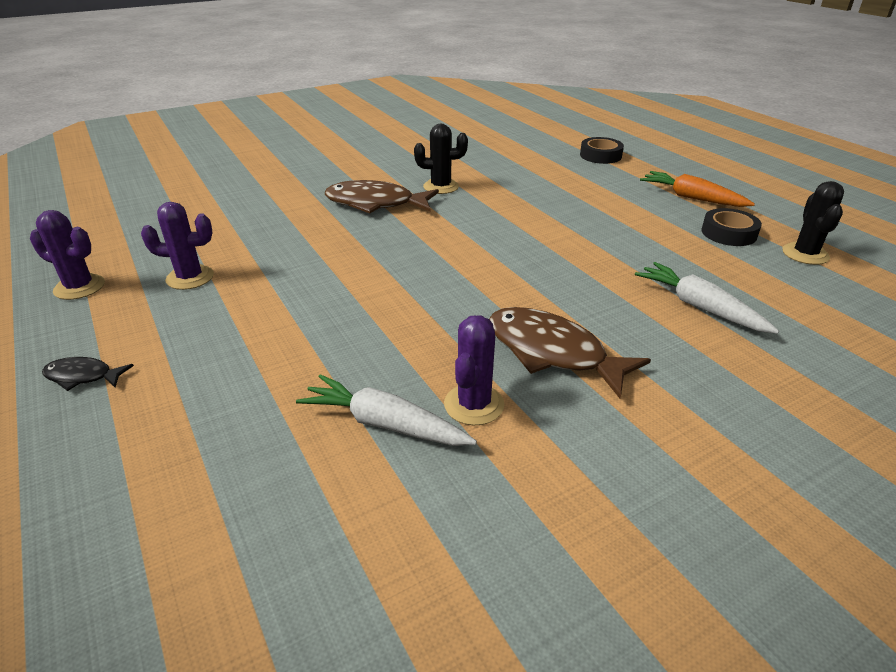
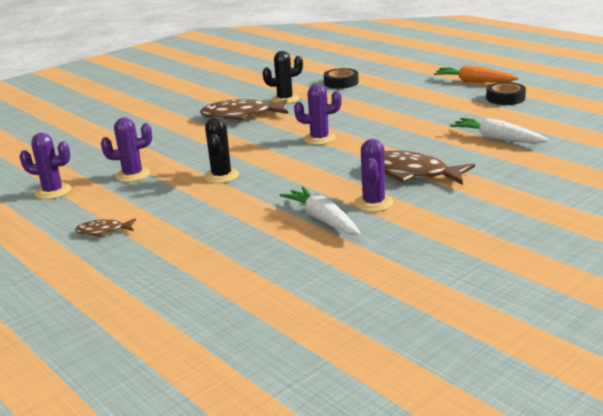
camera: 10 degrees left, 10 degrees down
black fish [42,357,134,391] -> brown fish [75,218,136,237]
white carrot [296,374,477,446] -> white carrot turned 45 degrees clockwise [280,187,361,235]
black tape [580,137,624,164] -> black tape moved to [324,68,358,89]
black cactus [782,181,844,265] -> black cactus moved to [204,117,239,183]
none -> purple cactus [294,84,342,145]

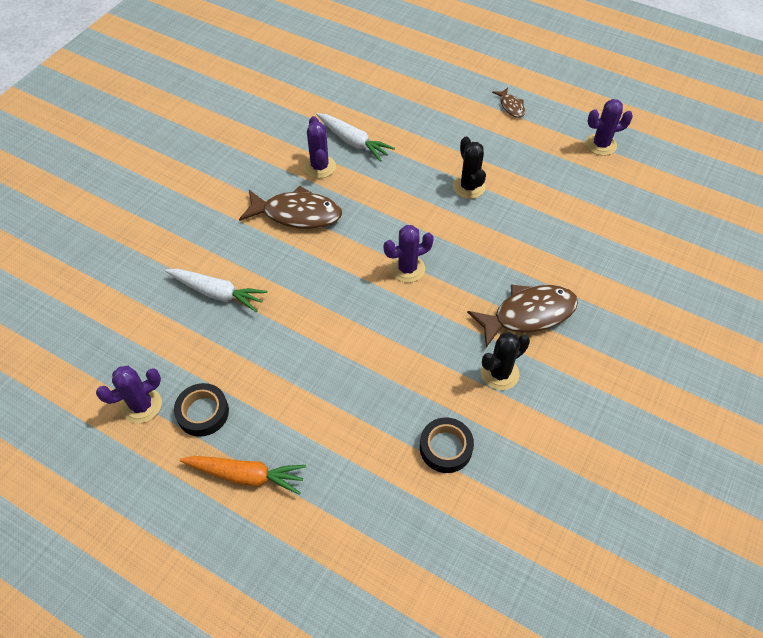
camera: 160 degrees right, 30 degrees up
brown fish [75,218,136,237] -> brown fish turned 90 degrees clockwise [492,88,525,118]
purple cactus [101,117,152,182] -> purple cactus moved to [96,366,162,423]

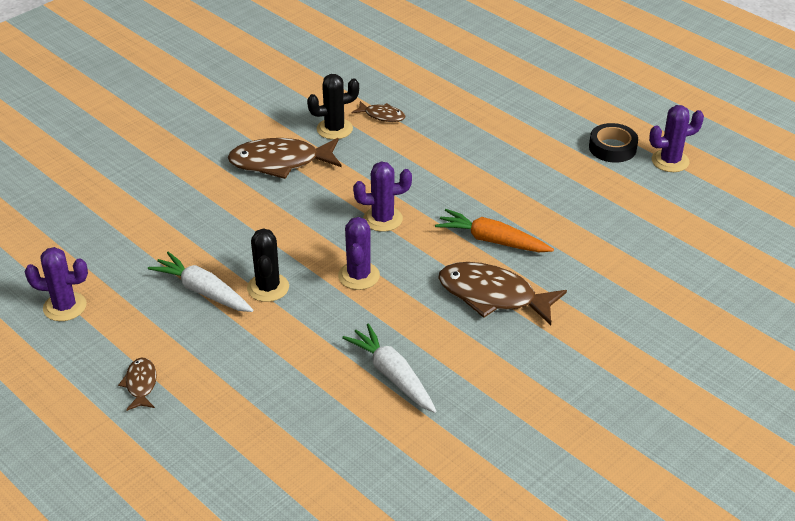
camera: 165 degrees left, 15 degrees down
white carrot [165,269,268,312] -> white carrot moved to [148,252,253,312]
orange carrot [180,456,306,495] -> orange carrot moved to [435,209,554,252]
purple cactus [304,116,336,178] -> purple cactus moved to [338,217,380,290]
black tape [420,417,474,473] -> none
none -> brown fish [352,101,405,122]

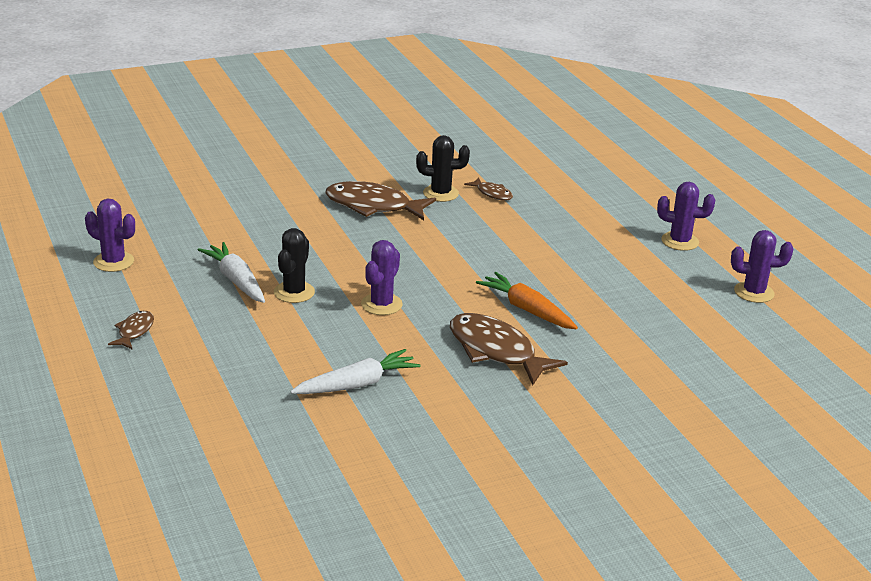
camera: 20 degrees right, 10 degrees down
white carrot [342,323,436,413] -> white carrot turned 75 degrees clockwise [290,349,421,394]
purple cactus [353,161,412,232] -> purple cactus moved to [657,182,715,251]
black tape [589,123,638,163] -> none

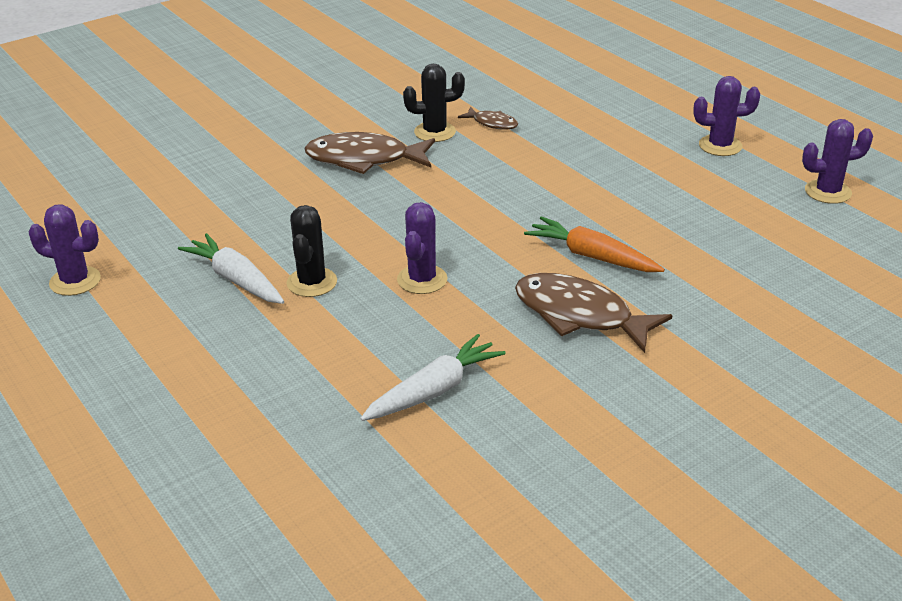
camera: 10 degrees left, 5 degrees up
brown fish [108,311,154,350] -> none

